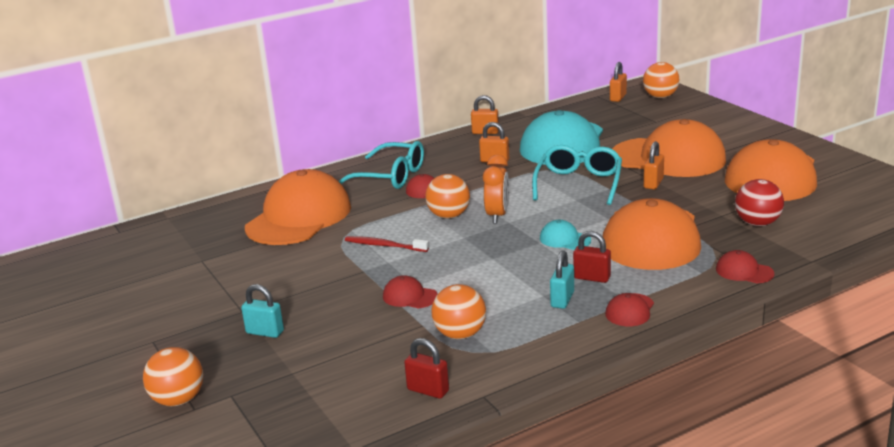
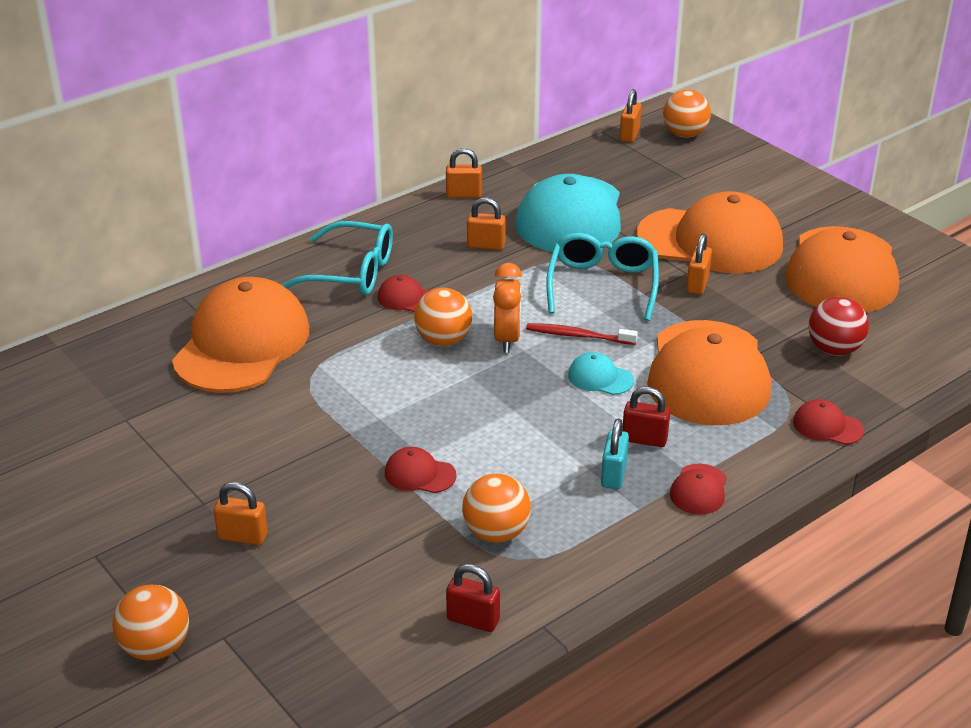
camera: 10 degrees left, 10 degrees up
turquoise padlock [241,284,284,338] -> orange padlock [214,482,268,545]
red toothbrush [345,236,429,252] -> red toothbrush moved to [526,323,638,345]

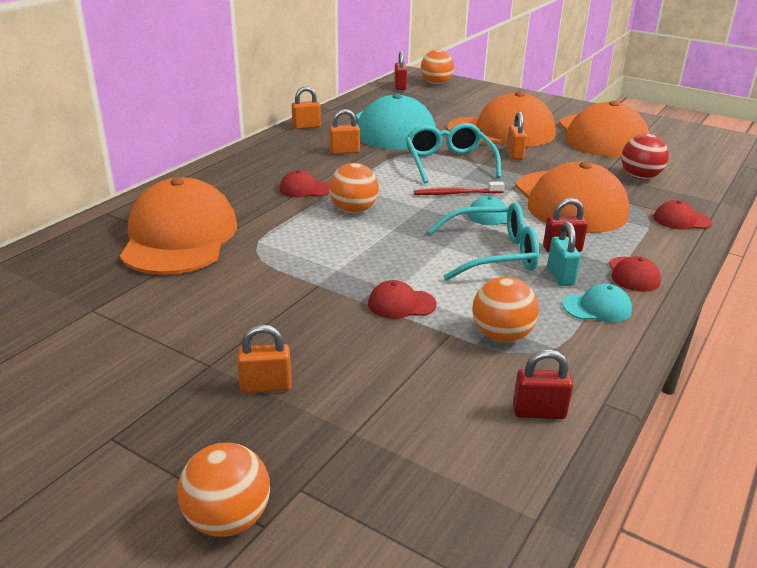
camera: 20 degrees left, 5 degrees down
turquoise glasses [282,221,393,295] -> turquoise glasses moved to [428,202,539,281]
orange clock [493,263,522,353] -> none
orange padlock [620,89,642,143] -> red padlock [394,51,407,90]
none -> turquoise cap [562,284,632,322]

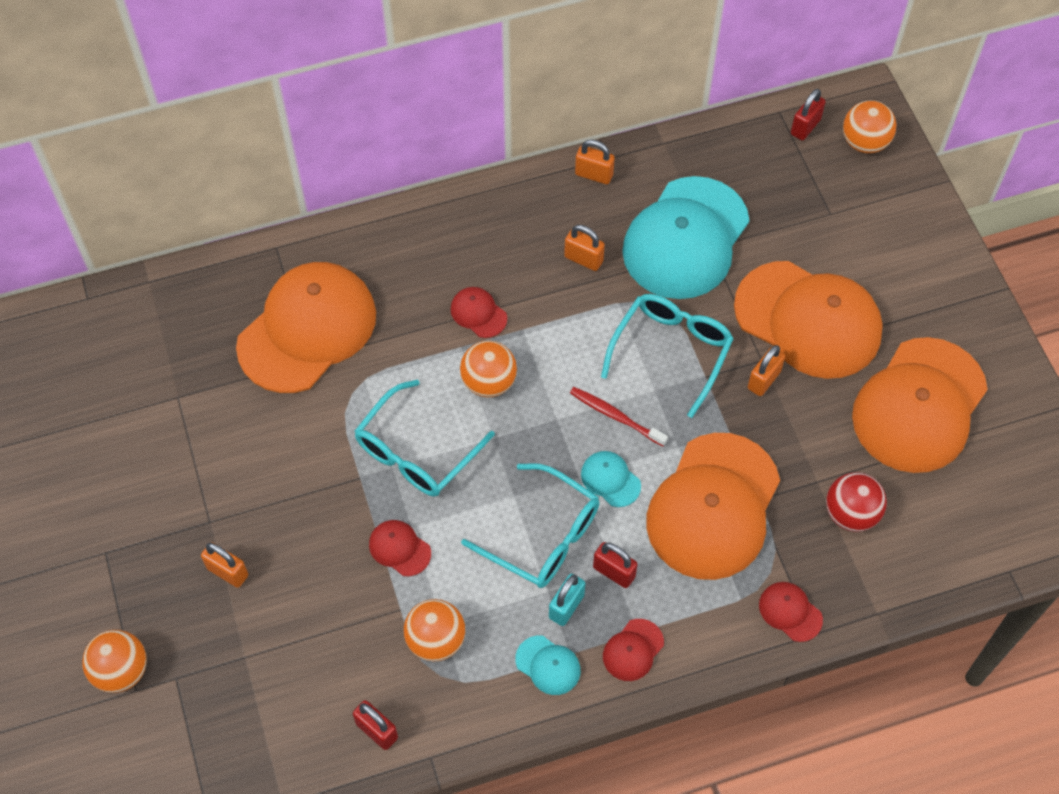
camera: 40 degrees right, 30 degrees up
none -> turquoise glasses [354,380,495,497]

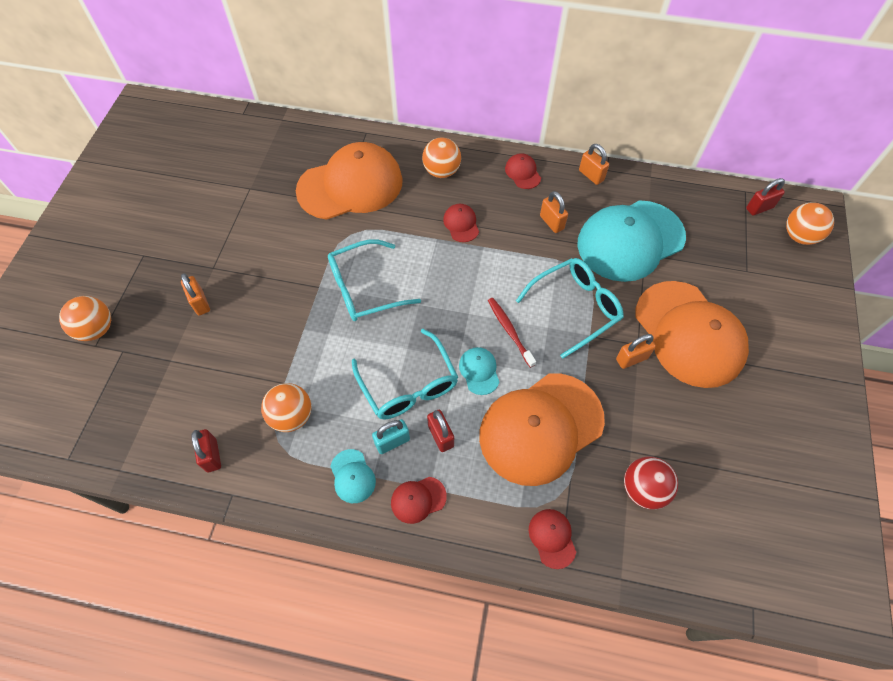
camera: 30 degrees right, 0 degrees up
red cap [369,520,431,576] -> red cap moved to [505,153,541,189]
orange ball [460,341,517,397] -> orange ball moved to [422,138,461,178]
orange cap [852,337,988,473] -> none

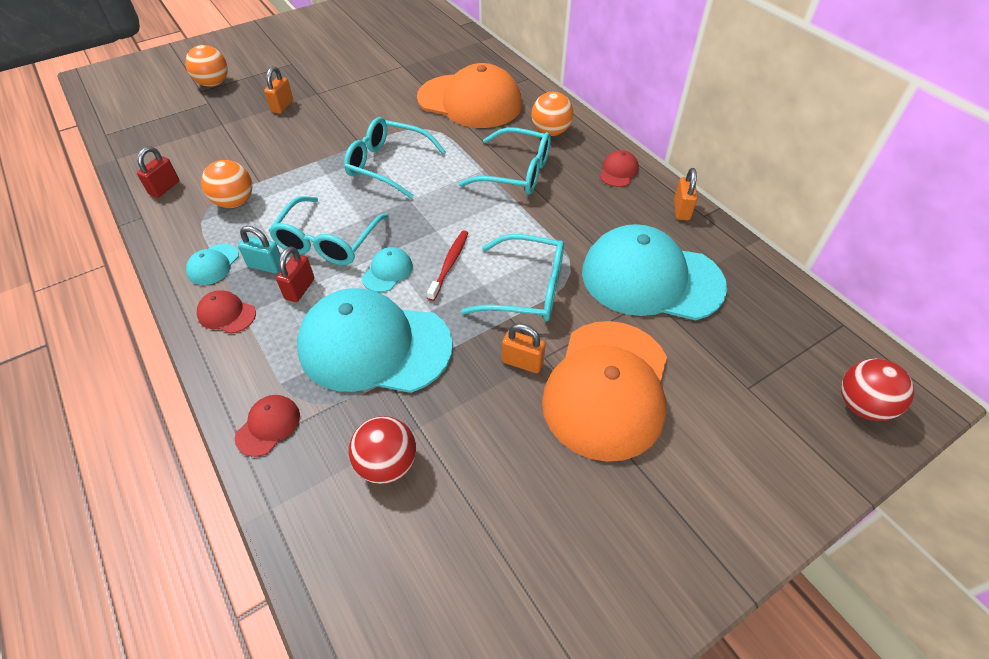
camera: 45 degrees right, 10 degrees down
red cap [443,204,479,242] -> turquoise glasses [459,127,551,195]
orange cap [479,373,605,486] -> turquoise cap [297,288,453,393]
orange padlock [540,191,568,233] -> none
red padlock [746,178,785,216] -> none
orange ball [786,202,834,245] -> red ball [841,359,914,421]

